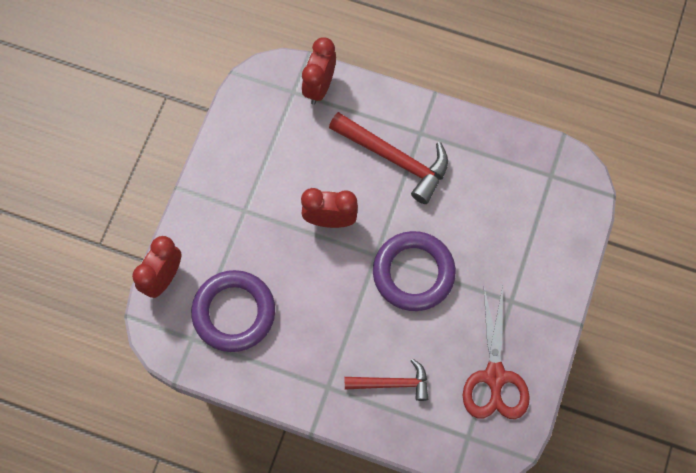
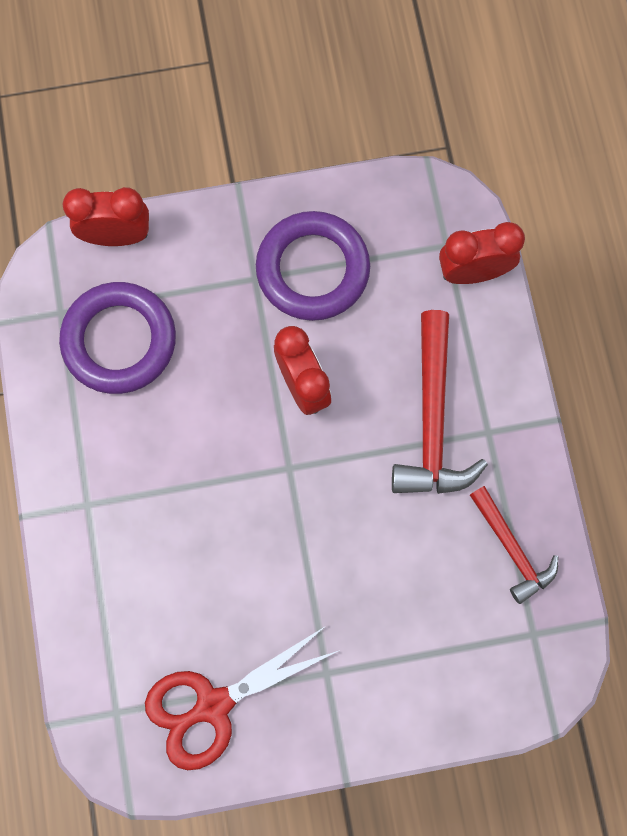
camera: 60 degrees right, 5 degrees up
red hammer [345,359,428,401] -> red hammer moved to [470,486,559,604]
purple ring [373,231,456,311] -> purple ring moved to [256,211,370,321]

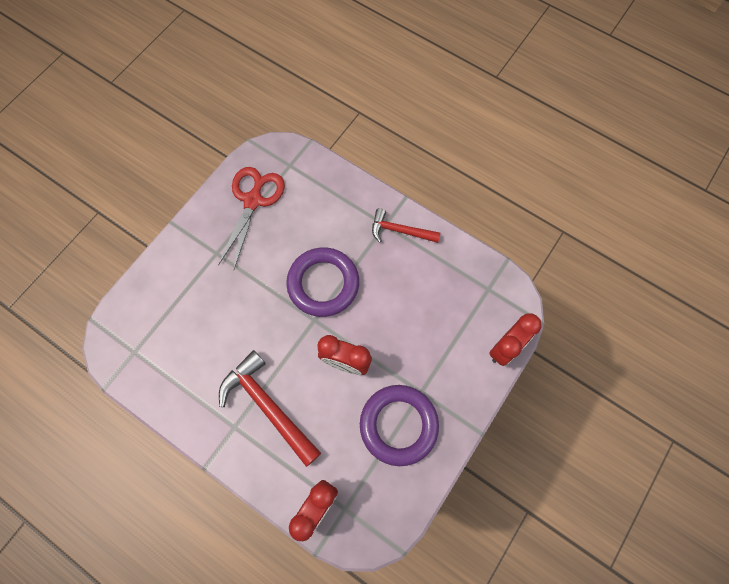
camera: 135 degrees right, 5 degrees down
purple ring [59,282,176,394] -> purple ring moved to [286,247,359,317]
red hammer [470,486,559,604] -> red hammer moved to [372,208,440,243]

